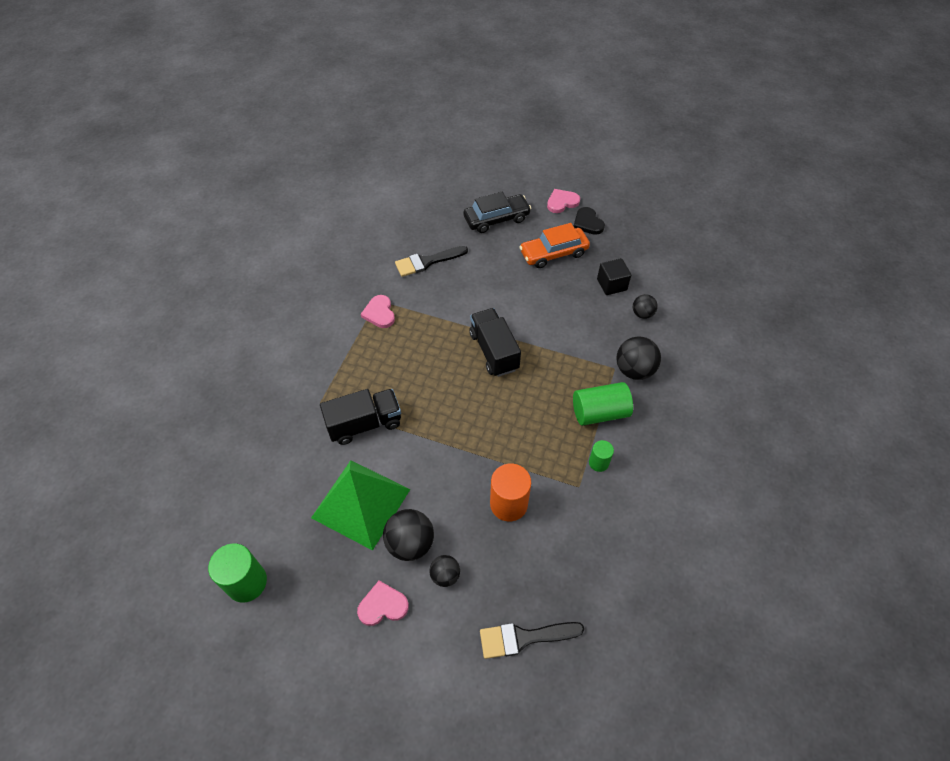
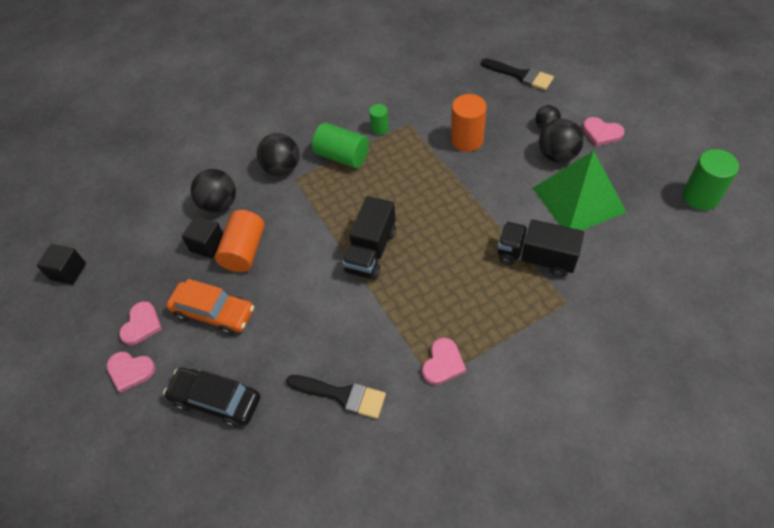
camera: 135 degrees left, 0 degrees up
black heart [574,207,605,235] -> pink heart [119,301,162,345]
black ball [633,294,658,319] -> black ball [191,169,236,213], size x1.67
none -> black cube [37,244,86,285]
none -> orange cylinder [215,210,265,272]

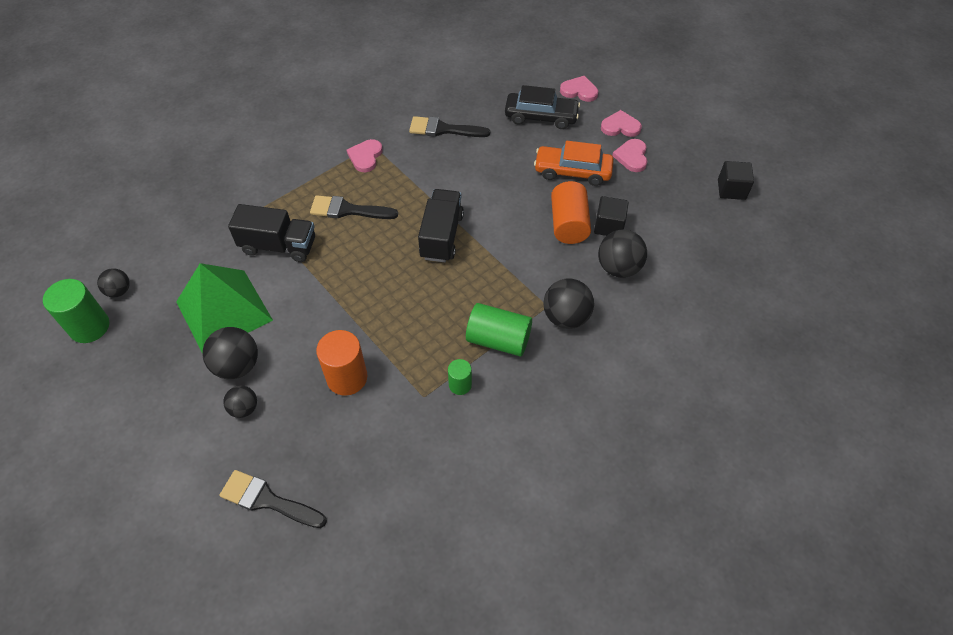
camera: 165 degrees right, 0 degrees up
pink heart [583,117,624,146] -> pink heart moved to [560,76,598,102]
none -> black ball [97,268,130,298]
none -> black brush [310,195,398,219]

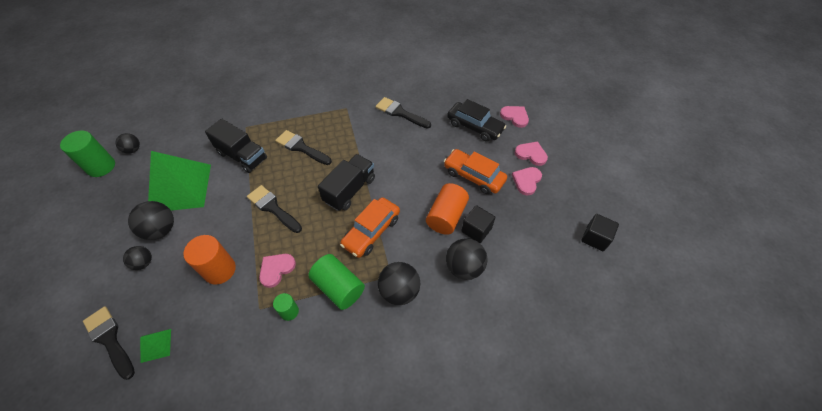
camera: 25 degrees right, 0 degrees up
pink heart [347,139,383,172] -> pink heart moved to [259,254,296,288]
none -> green pyramid [140,329,171,363]
none -> black brush [247,185,302,233]
none -> orange car [340,197,400,258]

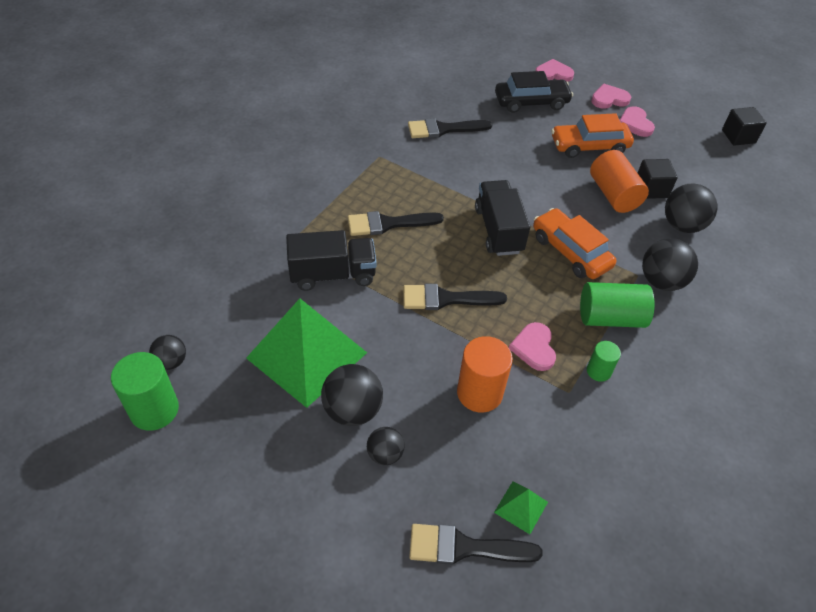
camera: 45 degrees left, 5 degrees down
orange car [340,197,400,258] -> orange car turned 150 degrees clockwise [533,208,616,279]

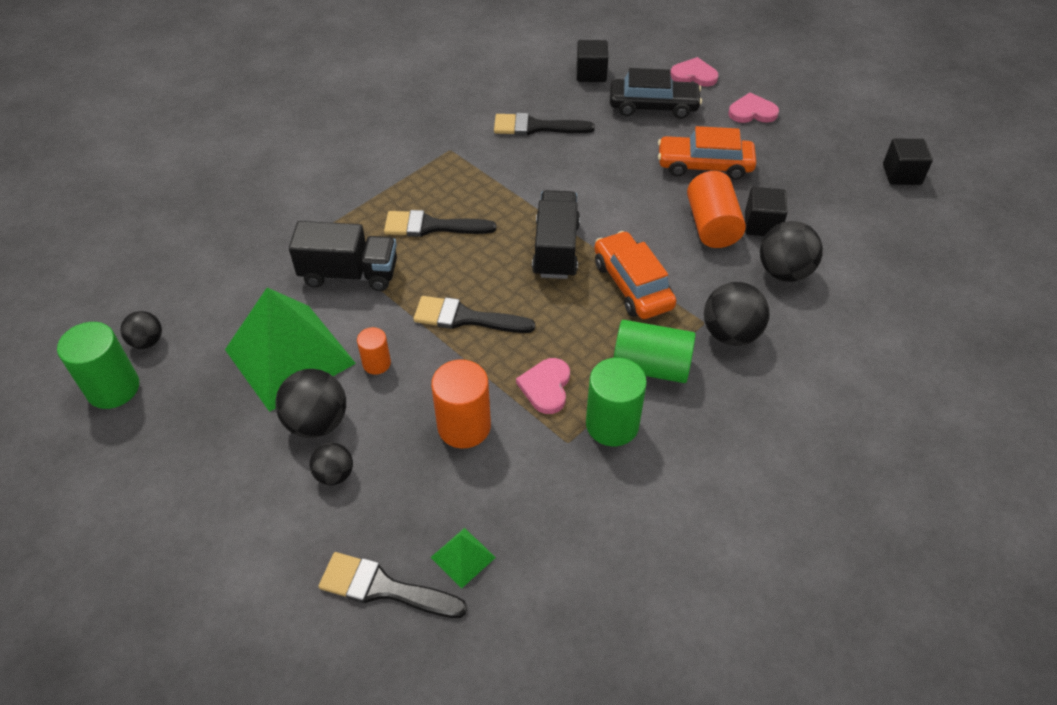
camera: 15 degrees right, 0 degrees up
green cylinder [587,341,621,382] -> green cylinder [586,358,647,446], size x1.79
pink heart [620,106,655,137] -> none
none -> orange cylinder [357,327,391,375]
none -> black cube [577,40,608,82]

